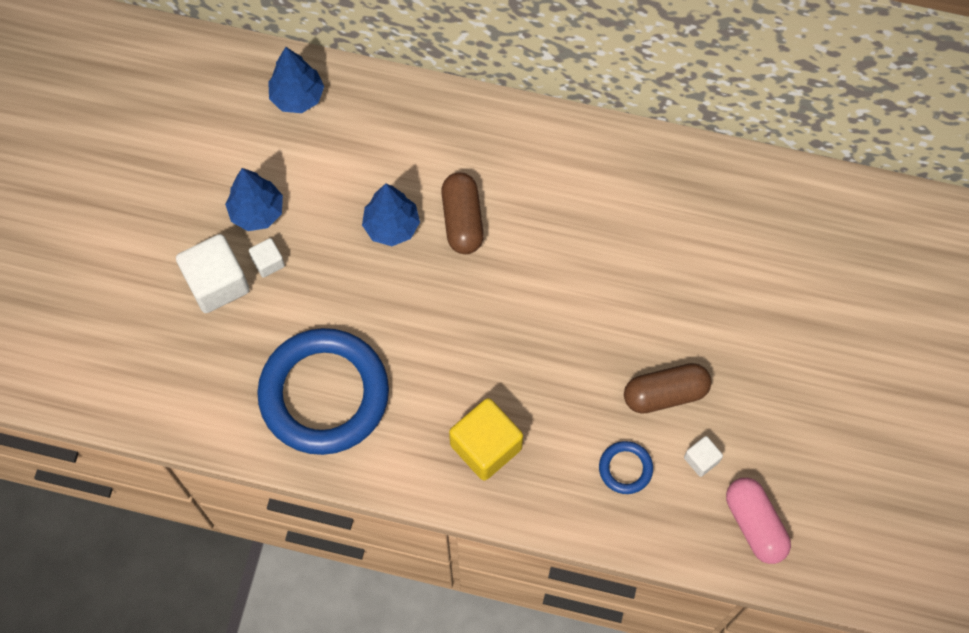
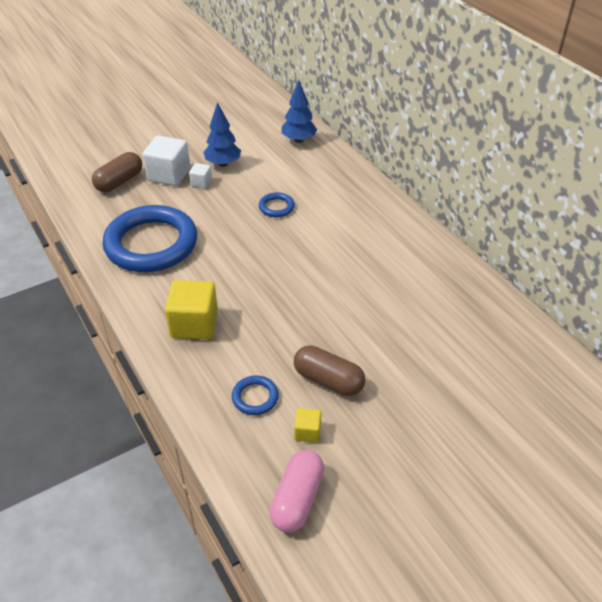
camera: 45 degrees right, 25 degrees down
blue tree [362,183,420,246] -> blue ring [259,192,295,217]
brown capsule [441,172,484,254] -> brown capsule moved to [92,152,142,192]
white cube [684,436,723,477] -> yellow cube [294,408,321,443]

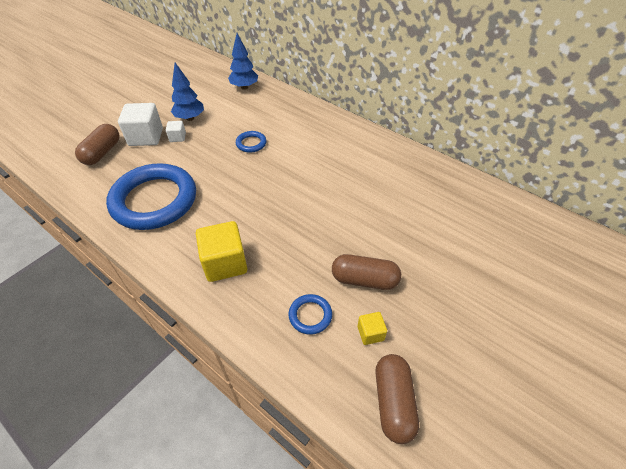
camera: 20 degrees left, 5 degrees up
pink capsule [269,450,324,533] -> brown capsule [375,354,419,444]

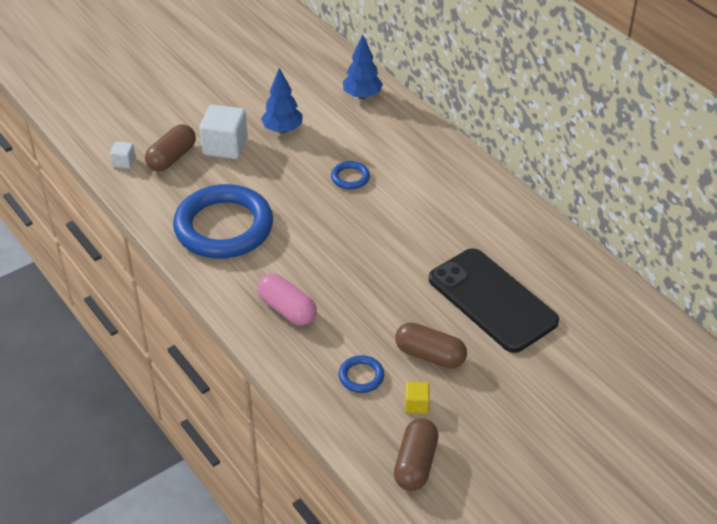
camera: 15 degrees right, 5 degrees down
white cube [166,121,186,142] -> white cube moved to [110,141,135,169]
yellow cube [196,221,247,282] -> pink capsule [257,273,317,326]
none -> black phone [429,248,559,353]

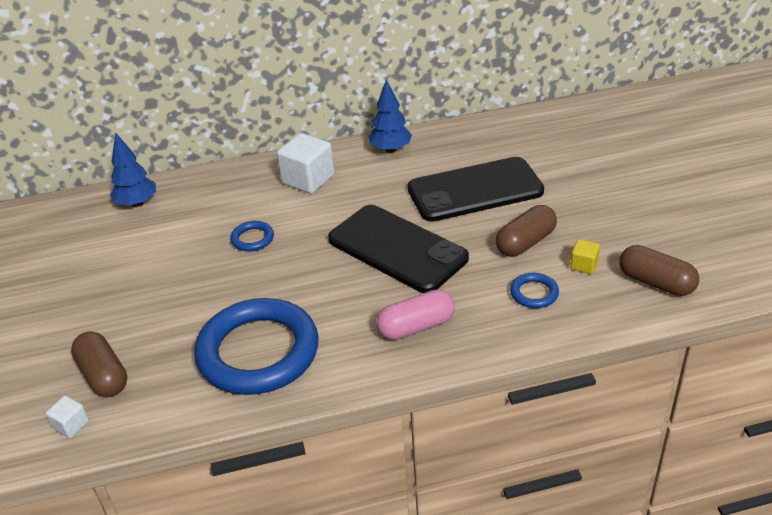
camera: 65 degrees left, 5 degrees down
white cube [199,104,248,159] -> white cube moved to [277,133,335,194]
blue tree [261,68,303,133] -> blue tree moved to [369,79,412,153]
none -> black phone [328,205,469,293]

